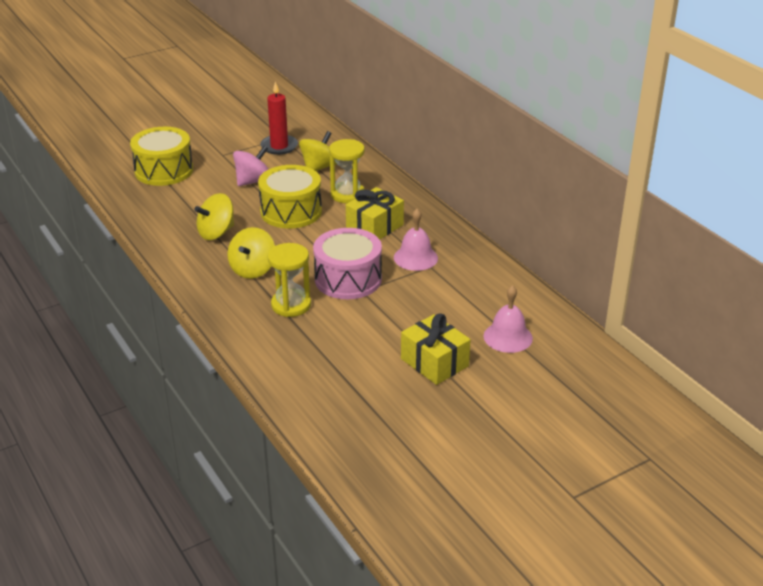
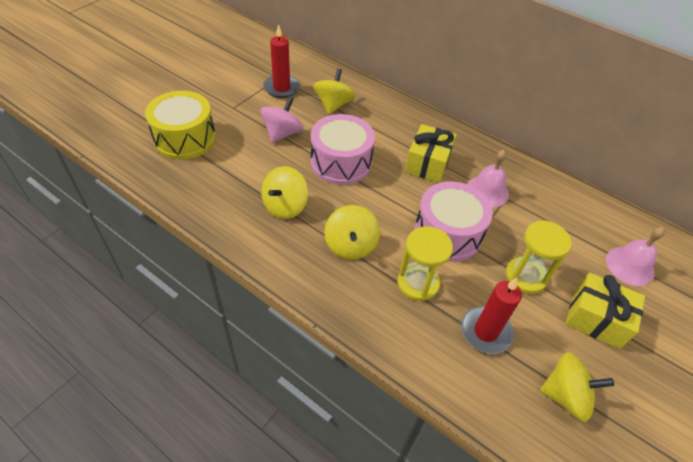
camera: 25 degrees left, 15 degrees up
yellow drum [258,165,322,229] -> pink drum [311,114,375,185]
yellow hourglass [329,139,365,203] -> yellow hourglass moved to [506,220,572,294]
none -> red candle [461,278,522,354]
none -> yellow spinning top [540,352,614,422]

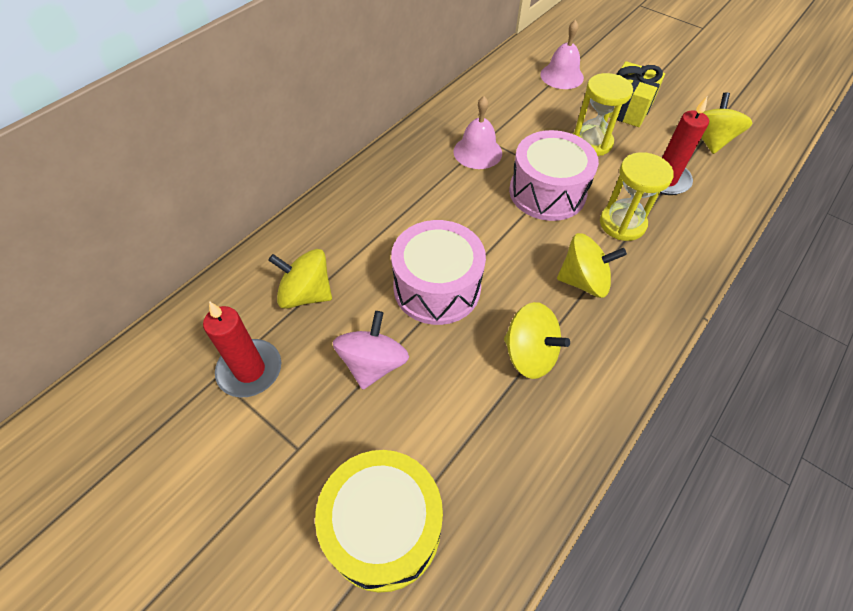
camera: 85 degrees left, 5 degrees up
pink spinning top [260,97,303,143] -> pink spinning top turned 75 degrees clockwise [333,311,409,389]
yellow gift [405,124,457,183] -> none

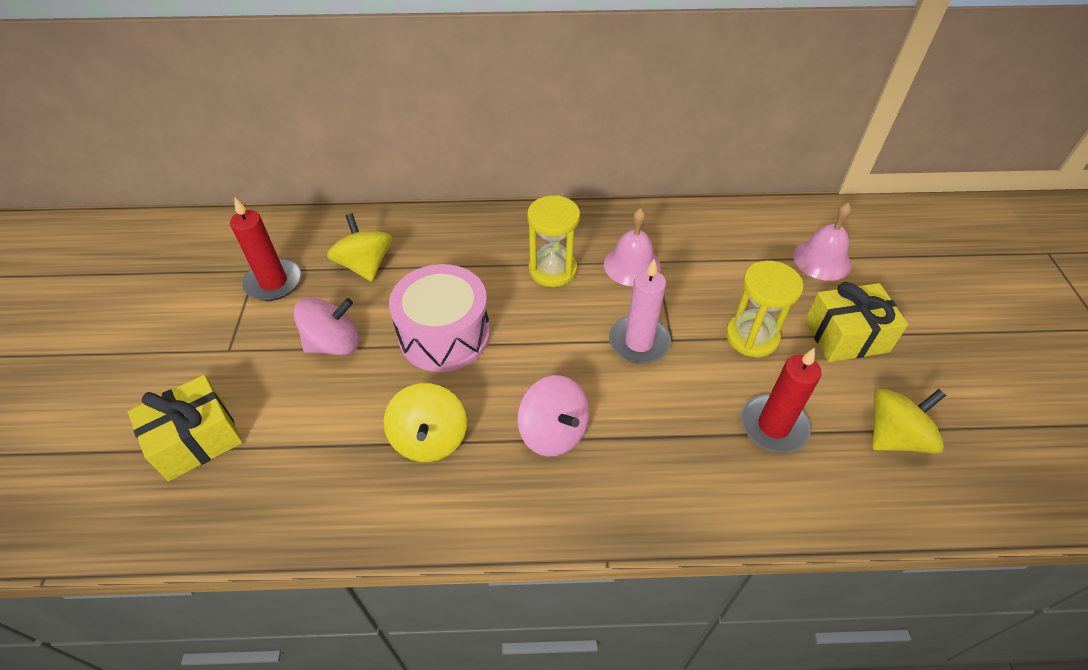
camera: 50 degrees right, 5 degrees down
yellow drum [315,450,443,593] -> yellow gift [128,375,243,481]
pink drum [509,130,599,221] -> pink candle [609,259,671,364]
yellow spinning top [557,233,627,298] -> pink spinning top [517,375,589,456]
yellow hourglass [600,152,674,241] -> yellow hourglass moved to [527,195,580,287]

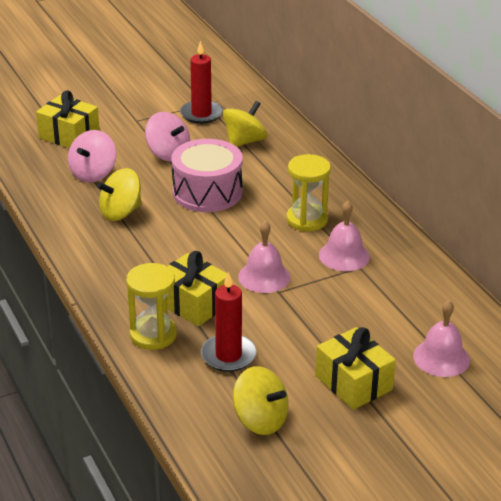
camera: 65 degrees right, 15 degrees down
pink spinning top [517,375,589,456] -> pink spinning top moved to [68,130,116,183]
pink candle [609,259,671,364] -> pink bell [238,221,290,293]
yellow hourglass [726,261,804,357] -> yellow hourglass moved to [126,263,177,350]
none -> yellow gift [167,251,227,326]

